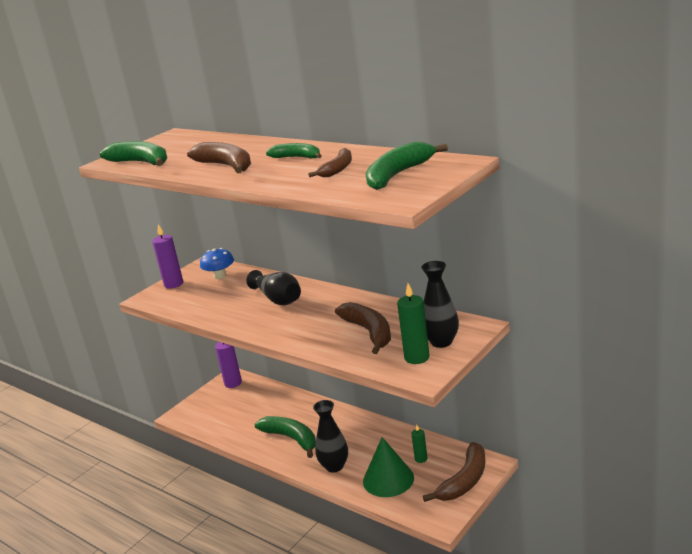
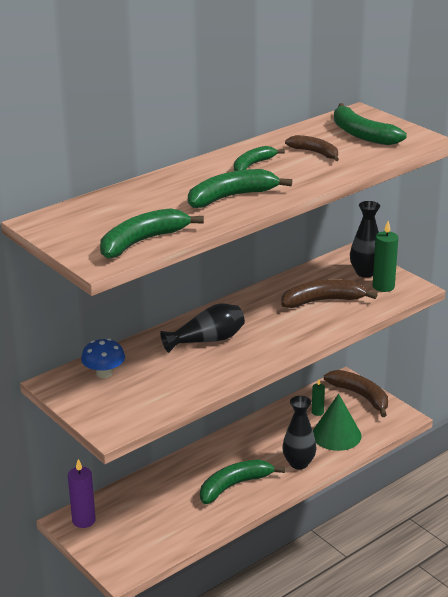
camera: 80 degrees left, 5 degrees up
purple candle [152,224,183,289] -> none
brown banana [187,142,251,174] -> green banana [188,169,292,208]

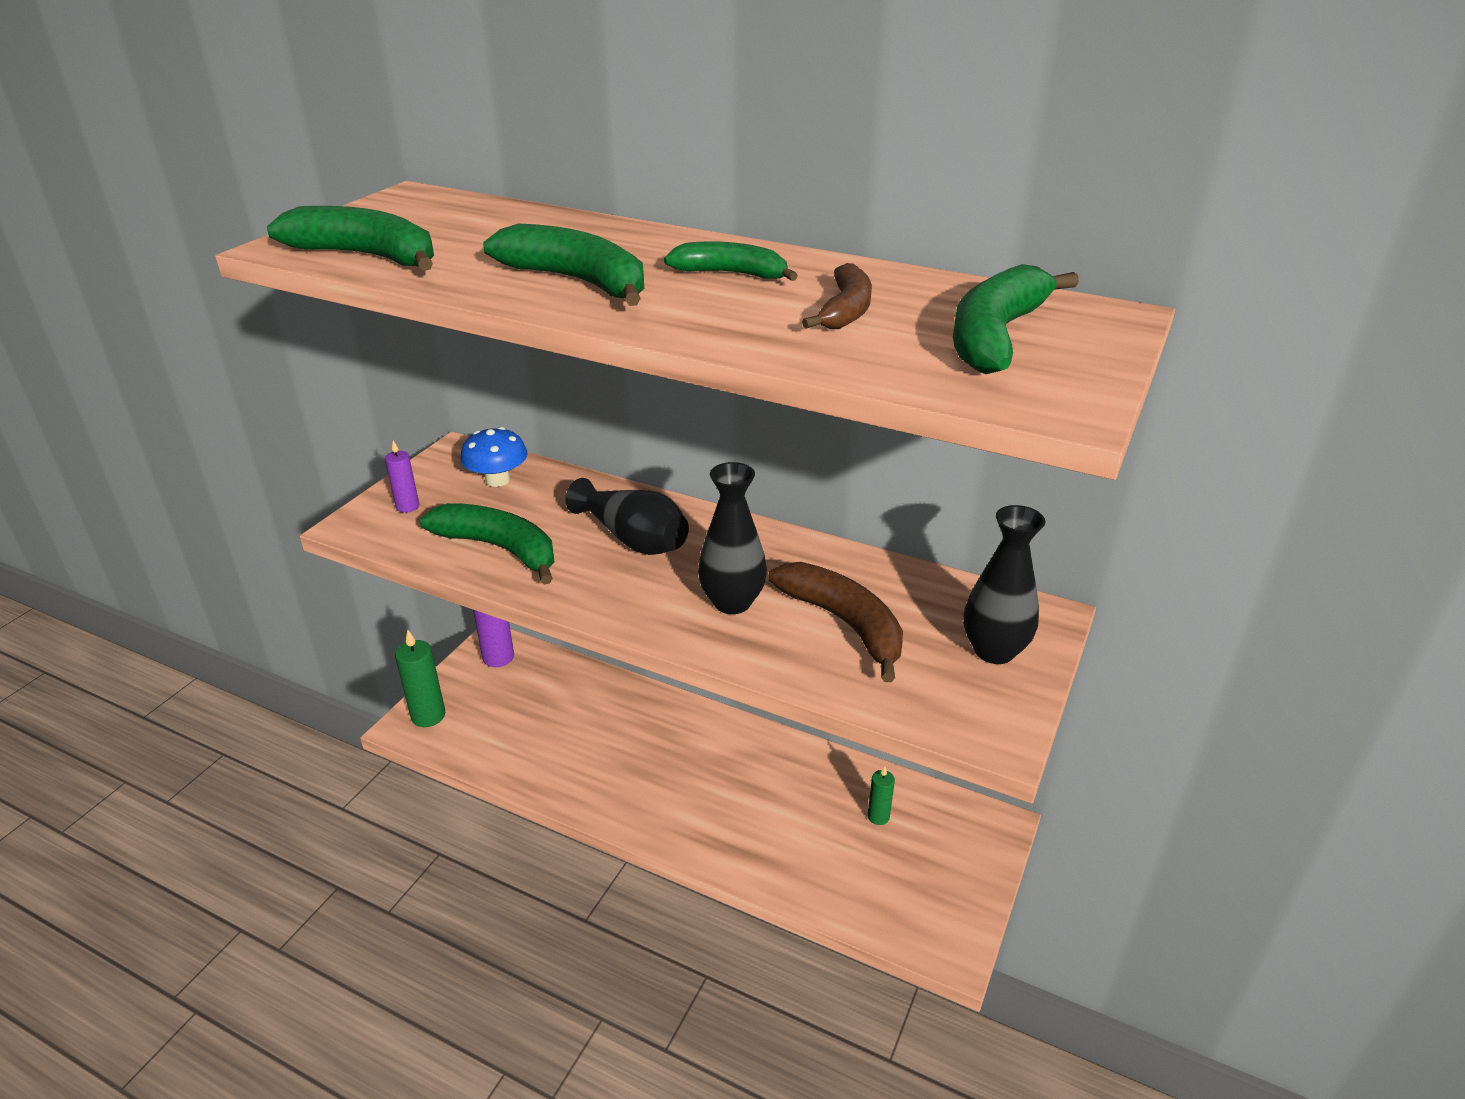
camera: 65 degrees right, 5 degrees up
green banana [200,460,285,504] -> green banana moved to [420,503,554,585]
black vase [282,396,317,469] -> black vase moved to [698,462,767,614]
green cone [313,394,362,451] -> none
brown banana [324,370,388,417] -> none
green candle [373,221,398,292] -> green candle moved to [395,630,445,727]
none -> purple candle [385,440,419,513]

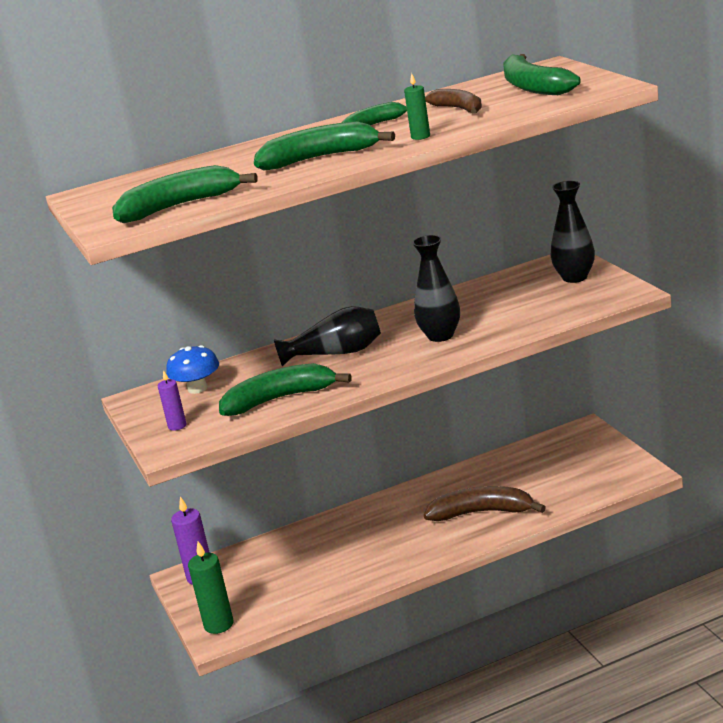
camera: 45 degrees left, 10 degrees down
brown banana [768,562,903,682] -> brown banana moved to [424,486,546,521]
green candle [868,766,895,825] -> green candle moved to [404,73,430,140]

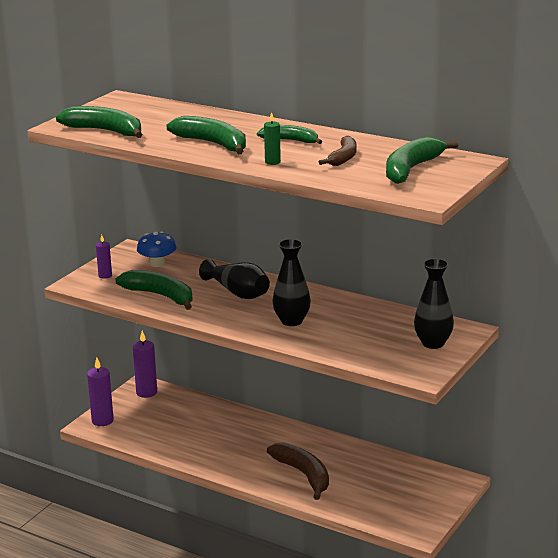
camera: 50 degrees right, 0 degrees up
green candle [188,541,233,634] -> purple candle [87,358,114,426]

